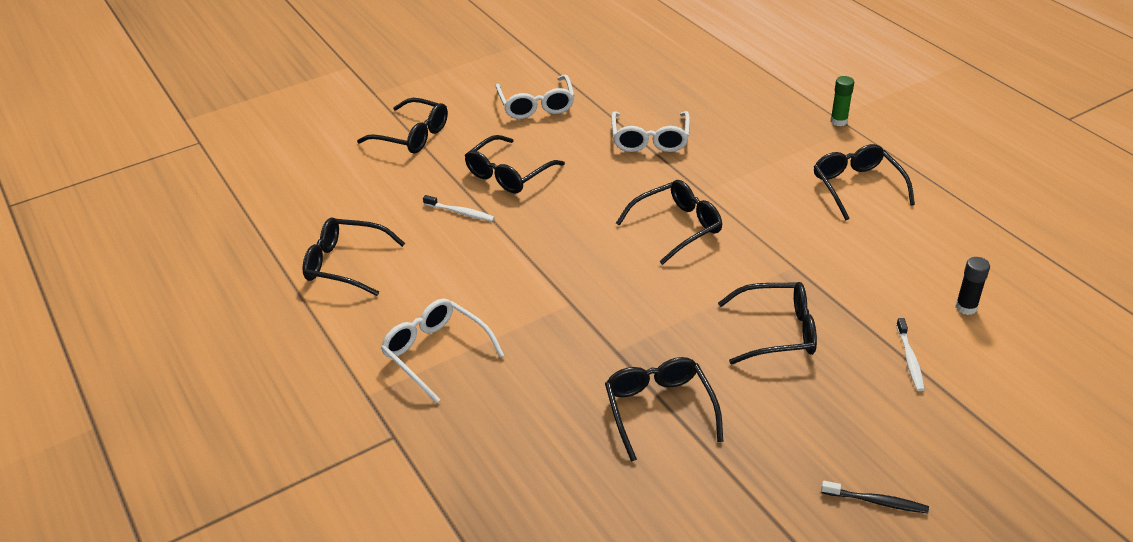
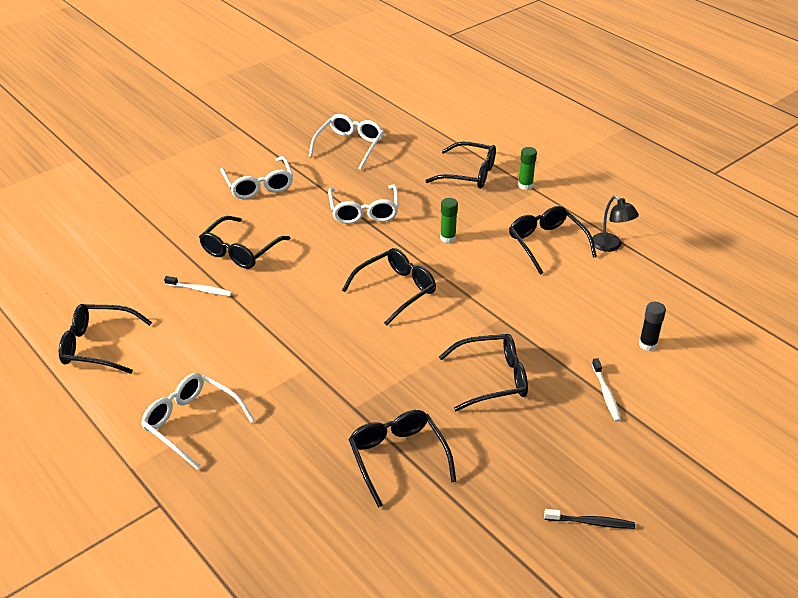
camera: 10 degrees left, 0 degrees up
black glasses [357,98,448,153] -> black glasses moved to [425,142,496,189]
none -> white glasses [308,114,384,170]
none -> green glue stick [440,198,458,243]
none -> black lamp [592,196,639,252]

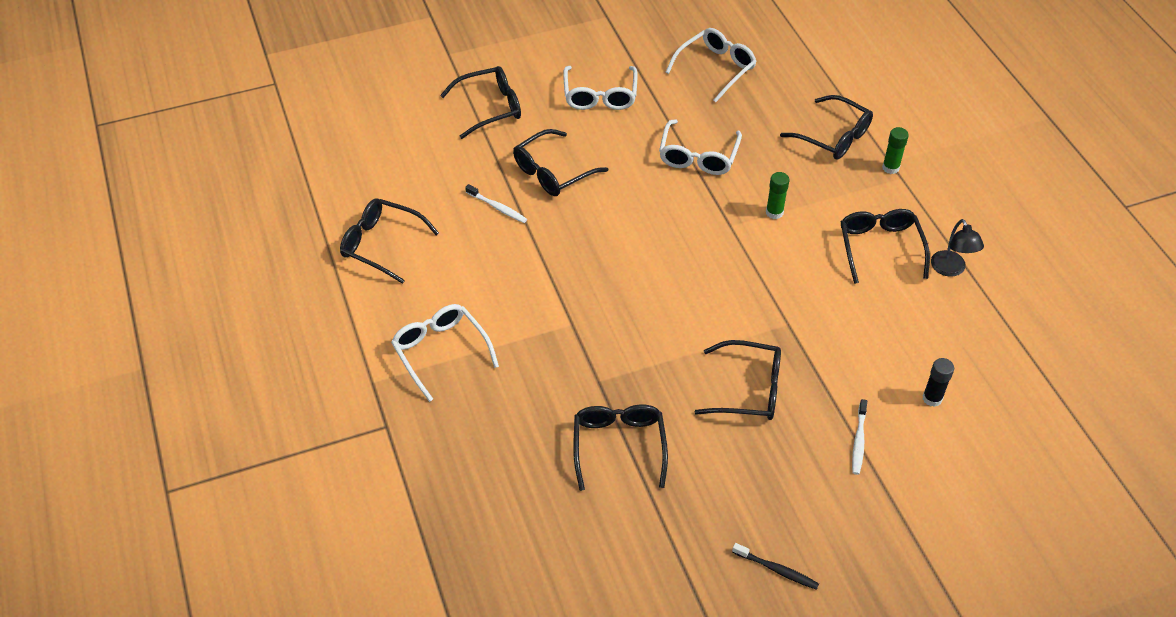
camera: 20 degrees right, 10 degrees up
black glasses [342,248,436,325] -> black glasses moved to [440,66,521,139]

